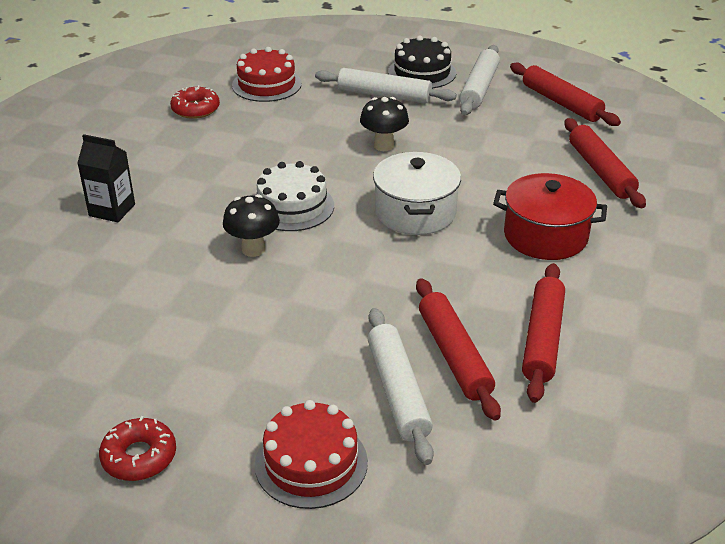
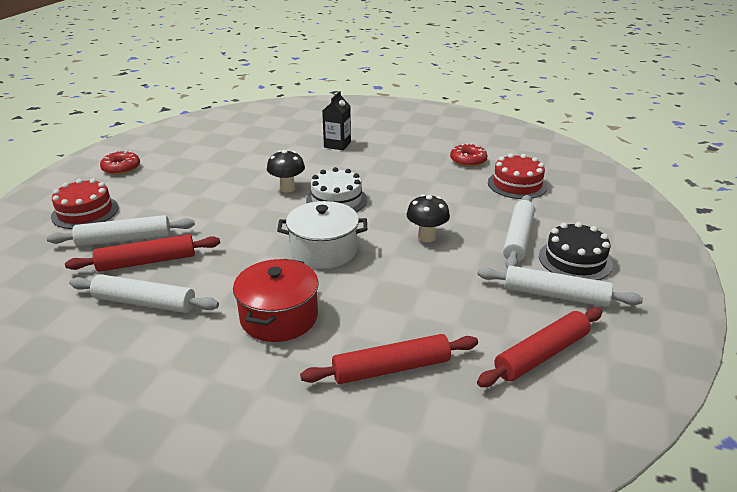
camera: 90 degrees right, 5 degrees down
red rolling pin [522,263,565,403] -> white rolling pin [69,274,219,313]

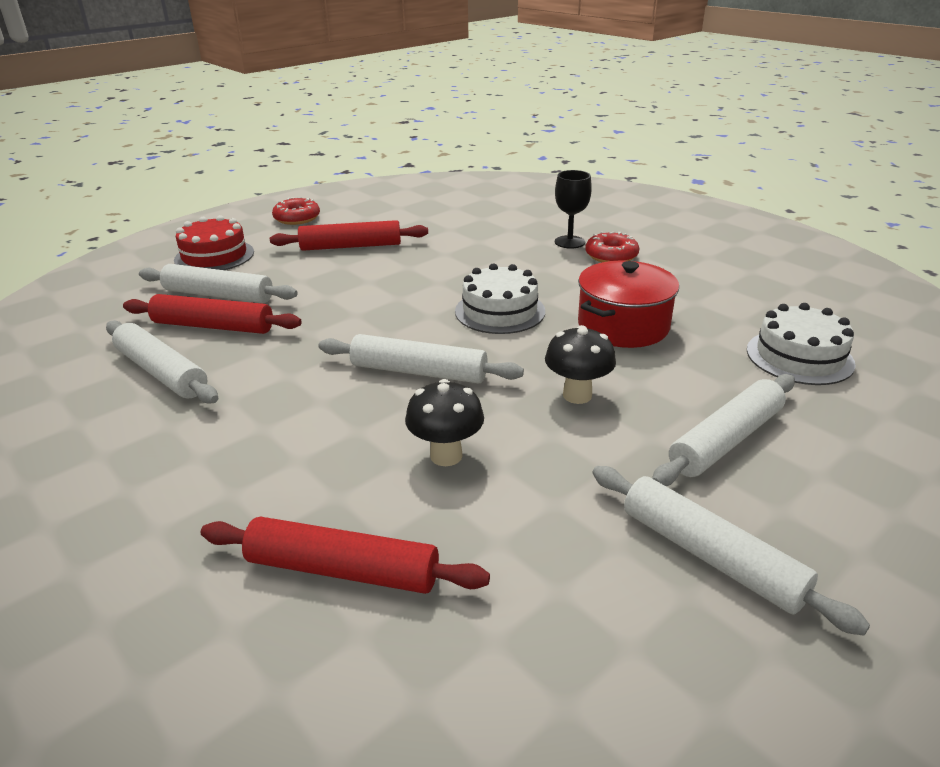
camera: 30 degrees right, 0 degrees up
red pot [233,259,319,342] -> red pot moved to [578,261,679,348]
black mushroom [267,150,305,193] -> black mushroom moved to [405,379,484,466]
white pot [277,201,367,269] -> white rolling pin [319,334,524,384]
black carton [322,91,351,150] -> black goblet [555,170,592,249]
red donut [450,143,488,167] -> red donut moved to [585,232,639,262]
red rolling pin [477,307,603,387] -> red rolling pin moved to [270,220,428,251]
red cake [488,154,548,199] -> white cake [747,303,856,385]
black cake [539,222,613,280] -> none

